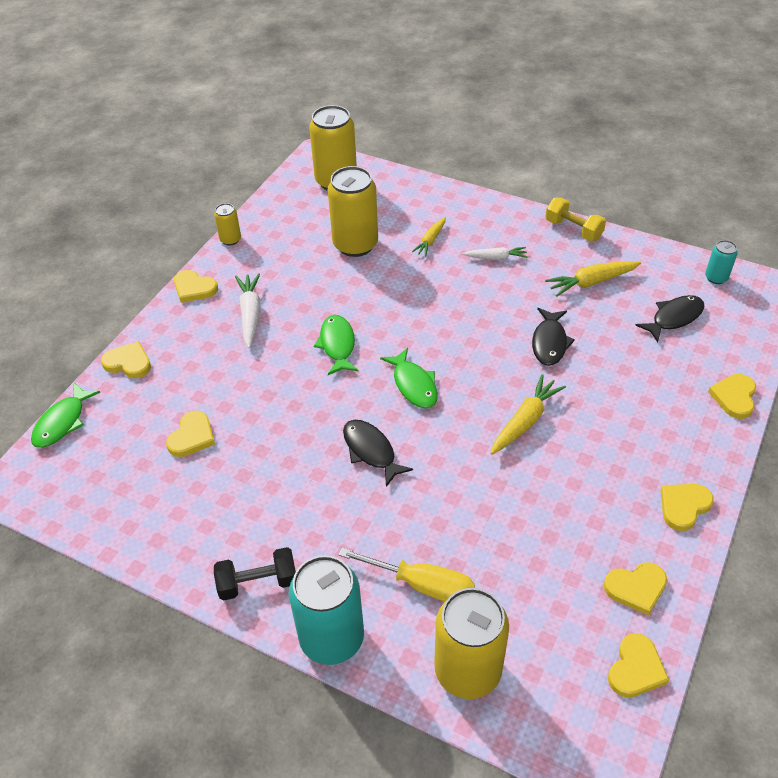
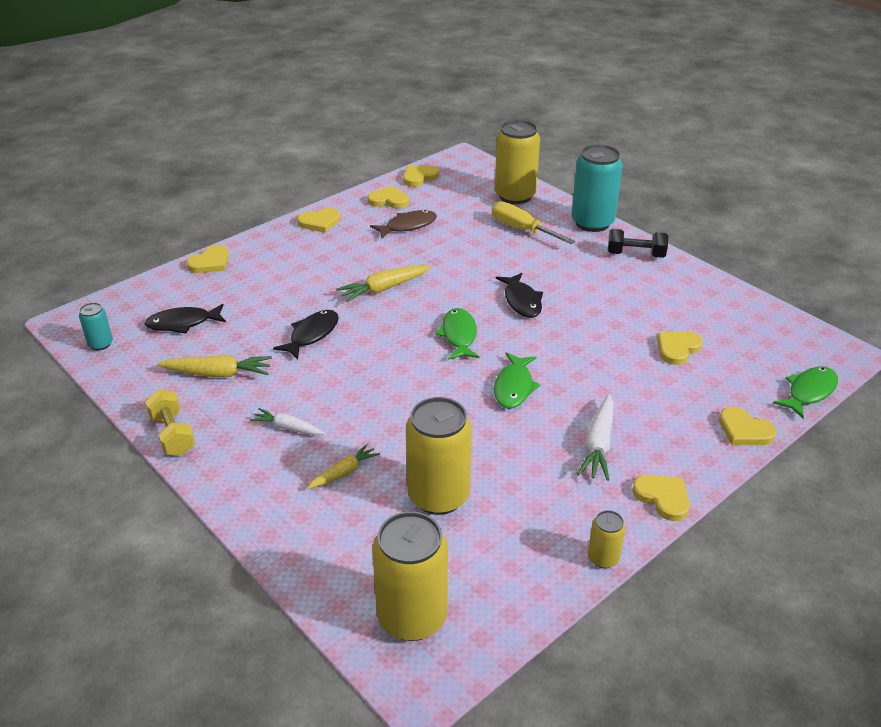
camera: 160 degrees left, 10 degrees down
none -> brown fish [370,210,437,238]

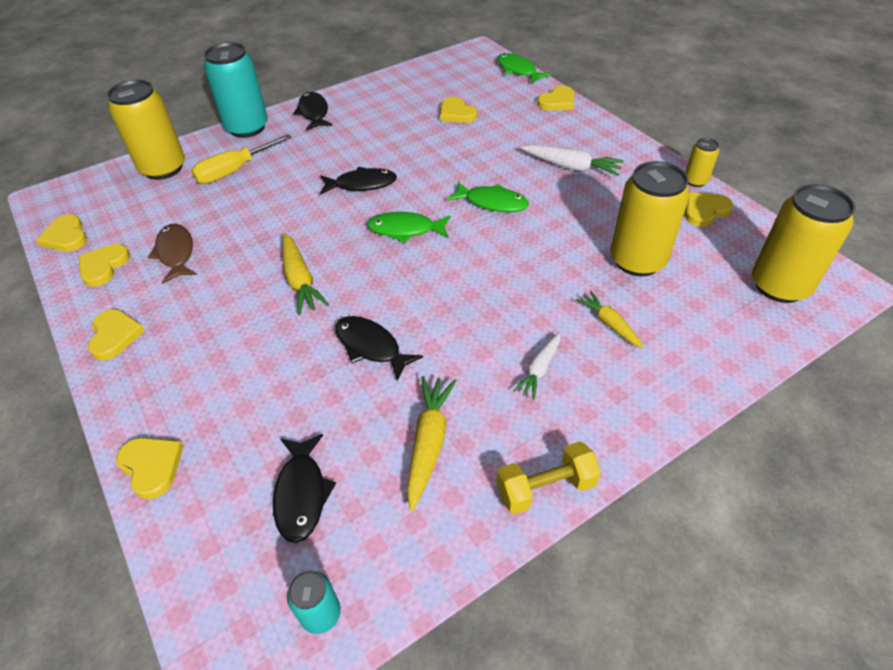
camera: 80 degrees left, 10 degrees up
black dumbbell [608,229,668,258] -> black fish [293,92,333,131]
yellow heart [632,474,690,521] -> yellow heart moved to [685,192,733,227]

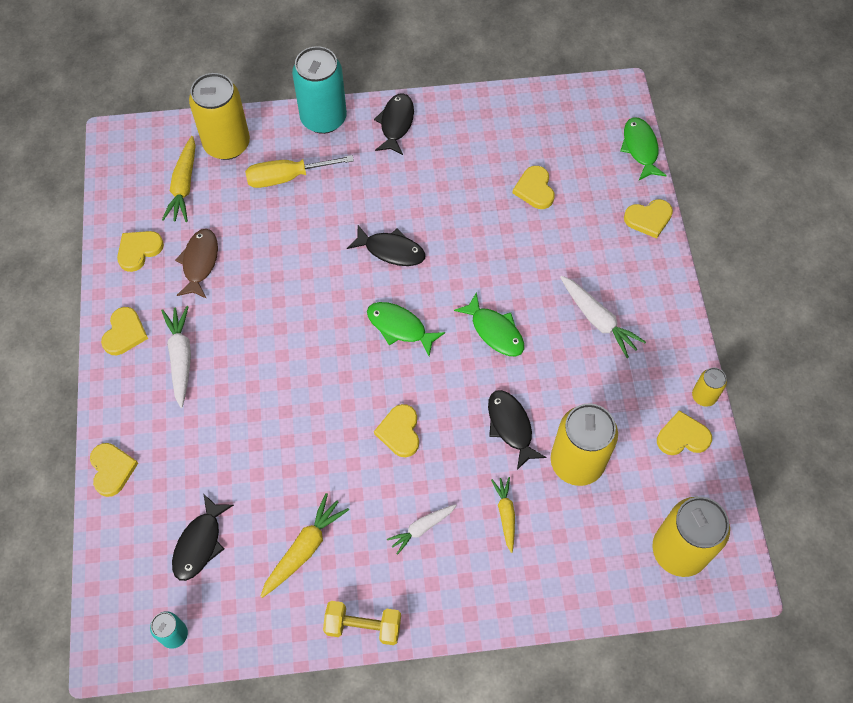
camera: 25 degrees right, 15 degrees up
yellow heart [36,214,87,251] -> yellow heart moved to [374,404,419,457]
yellow carrot [282,233,329,315] -> yellow carrot moved to [162,136,196,222]
black fish [335,316,423,381] -> black fish moved to [488,390,546,470]
none -> white carrot [161,306,191,408]

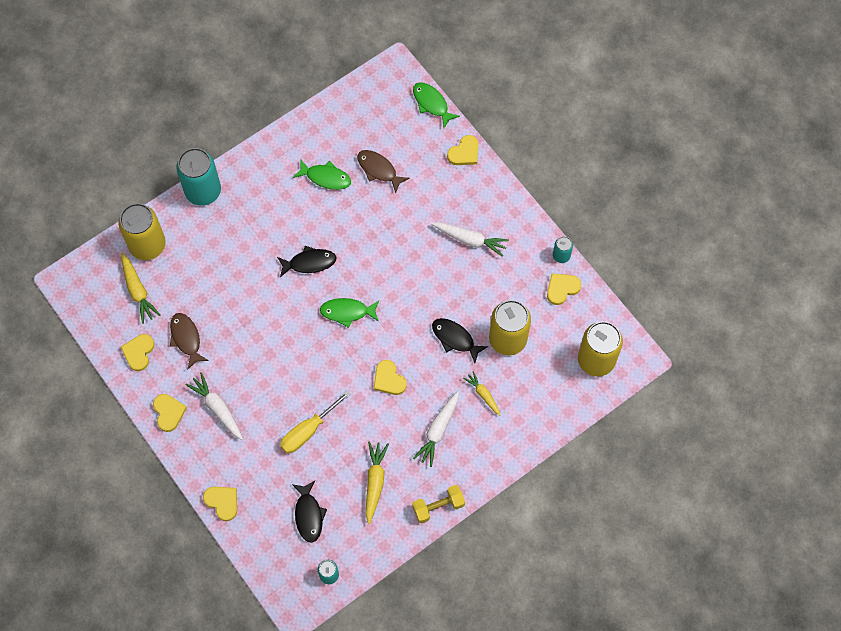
camera: 30 degrees left, 5 degrees up
yellow screwdriver [245,155,354,188] -> yellow screwdriver moved to [280,390,351,453]
black fish [374,93,414,155] -> none
white carrot [387,504,457,555] -> white carrot [413,391,459,467], size x1.54
green fish [454,292,524,356] -> green fish moved to [293,159,351,190]
yellow heart [513,166,554,209] -> brown fish [357,150,410,193]
yellow can [692,368,727,407] -> turquoise can [553,236,573,263]

